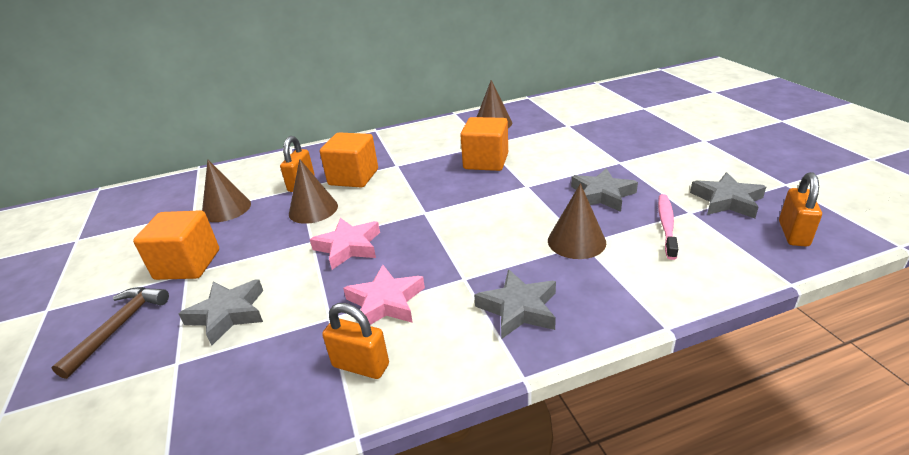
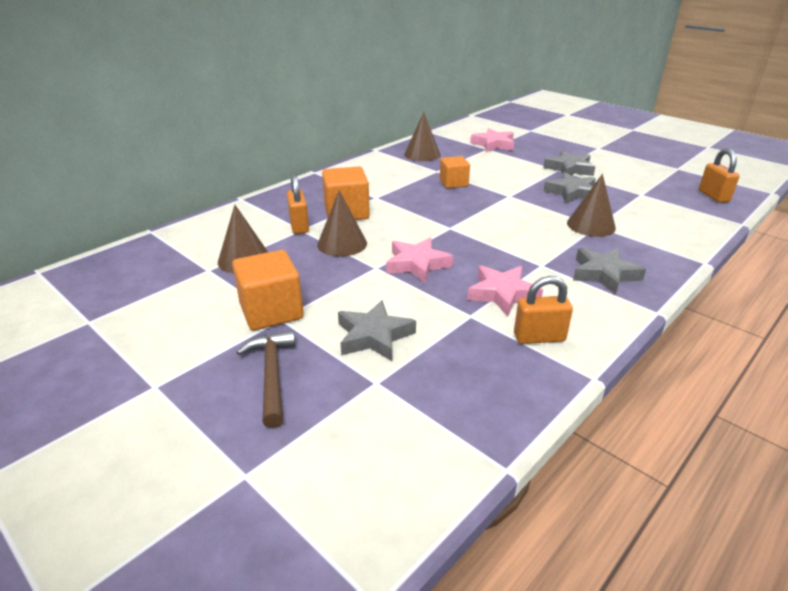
camera: 30 degrees left, 0 degrees up
orange cube [460,117,508,171] -> orange cube [440,156,470,188], size x0.65
pink toothbrush [658,194,678,260] -> none
grey star [690,172,766,219] -> grey star moved to [544,150,595,176]
none -> pink star [470,128,514,152]

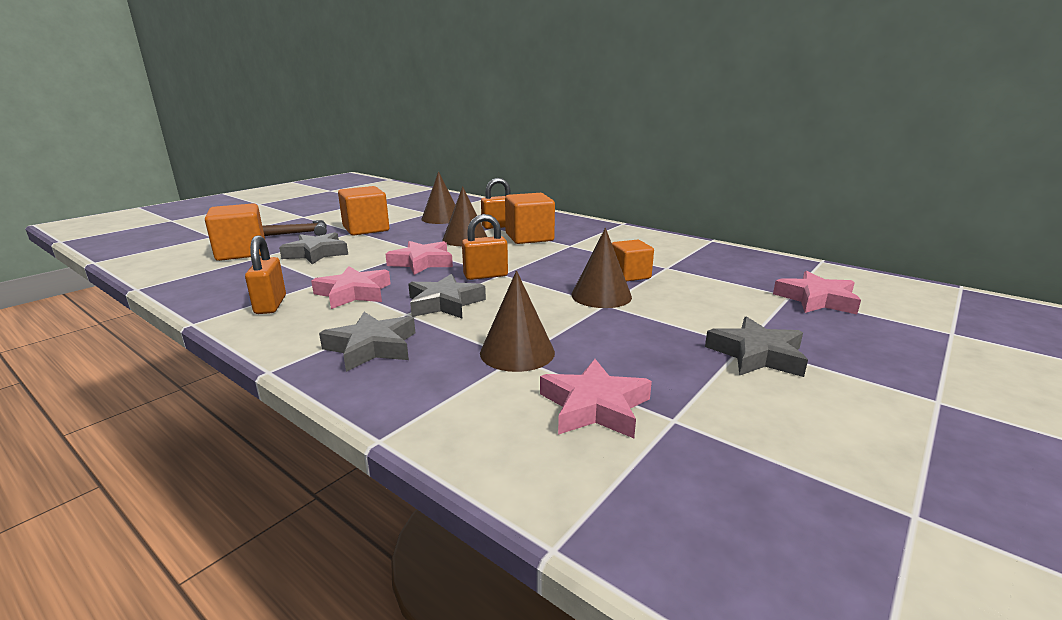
camera: 85 degrees right, 10 degrees down
brown cone [404,112,441,161] -> brown cone moved to [571,228,632,308]
grey star [544,172,596,204] -> grey star moved to [408,274,486,318]
orange padlock [699,148,740,203] -> orange padlock moved to [462,214,508,280]
none -> orange cube [205,203,265,261]
none -> pink star [540,359,652,438]

